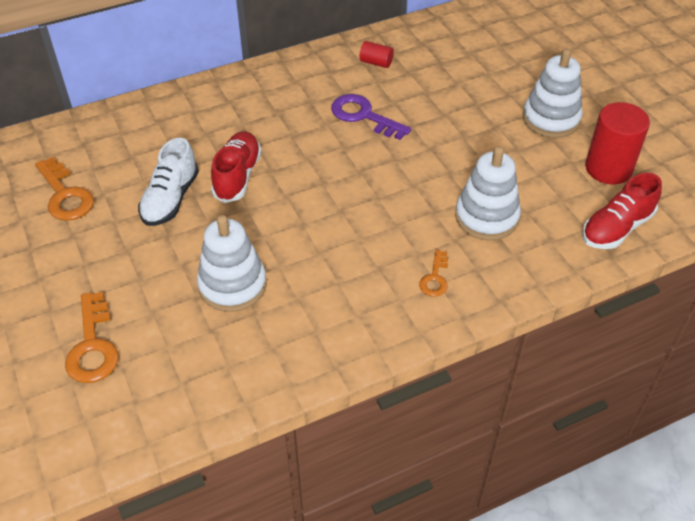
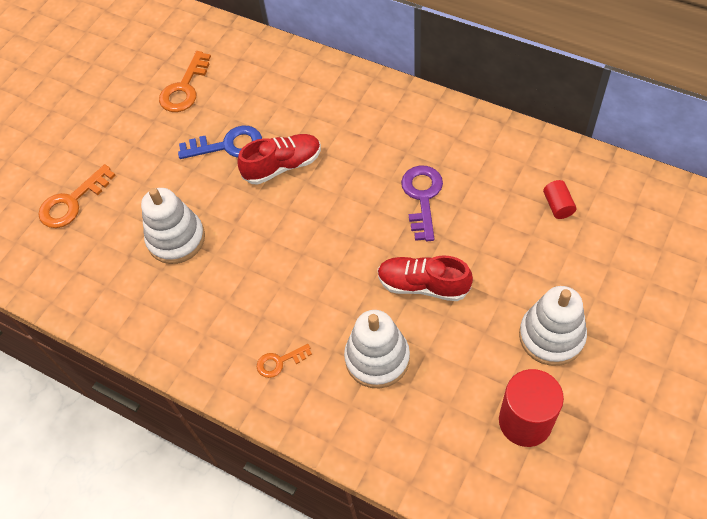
camera: 60 degrees right, 10 degrees up
white shoe [138,138,199,226] -> blue key [178,126,262,159]
red cylinder [360,41,394,68] -> red cylinder moved to [543,180,576,219]
red shoe [582,173,662,249] -> red shoe moved to [377,255,473,301]

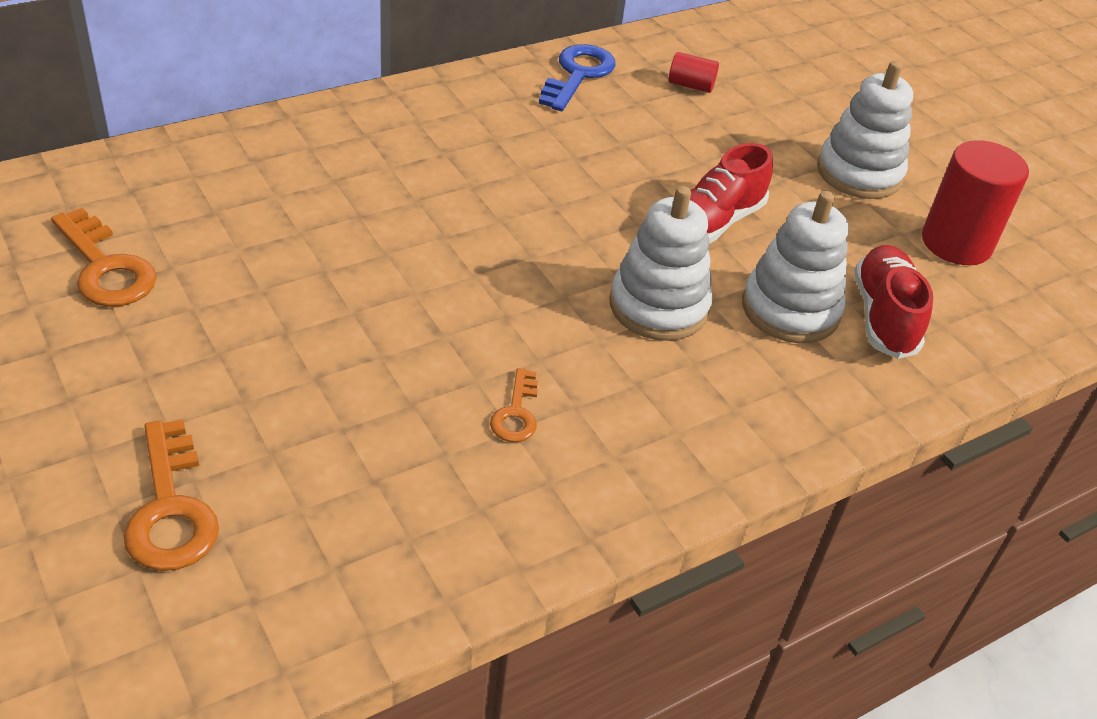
camera: 70 degrees left, 15 degrees down
white stacking toy [141,188,205,264] -> white stacking toy moved to [610,186,713,341]
blue key [178,126,262,159] -> blue key moved to [539,44,616,111]
red shoe [237,134,321,185] -> red shoe moved to [854,245,933,359]
orange key [257,344,312,378] -> orange key moved to [490,368,538,442]
purple key [401,165,443,241] -> none

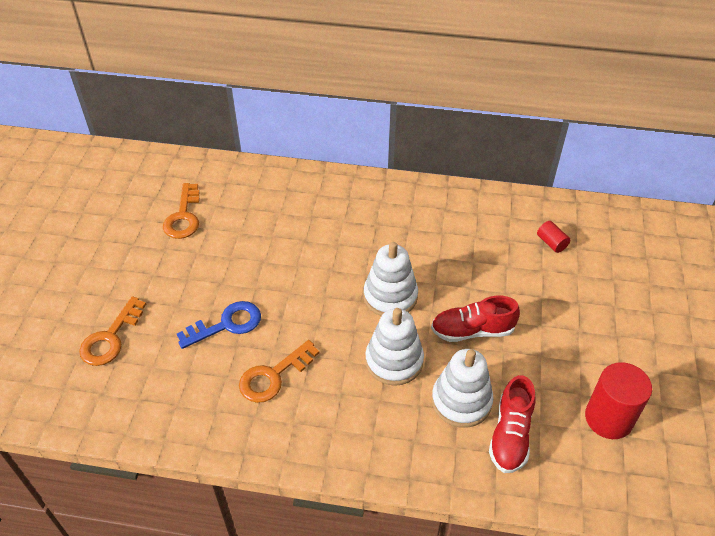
camera: 45 degrees right, 5 degrees up
orange key [490,368,538,442] -> orange key [239,340,319,403], size x1.73
blue key [539,44,616,111] -> blue key moved to [177,301,261,349]
white stacking toy [817,61,913,199] -> white stacking toy moved to [364,242,418,316]
red shoe [854,245,933,359] -> red shoe turned 150 degrees clockwise [489,375,535,473]

